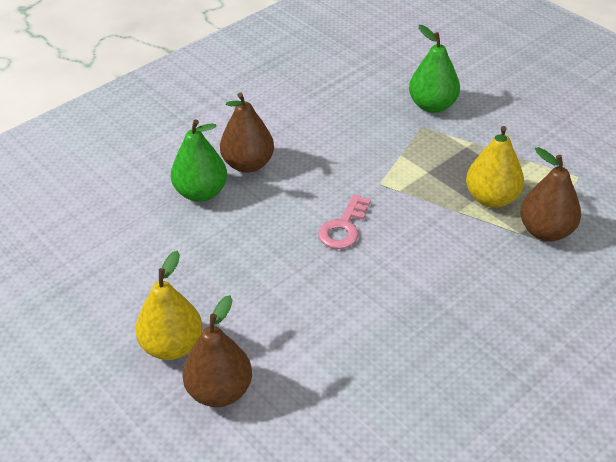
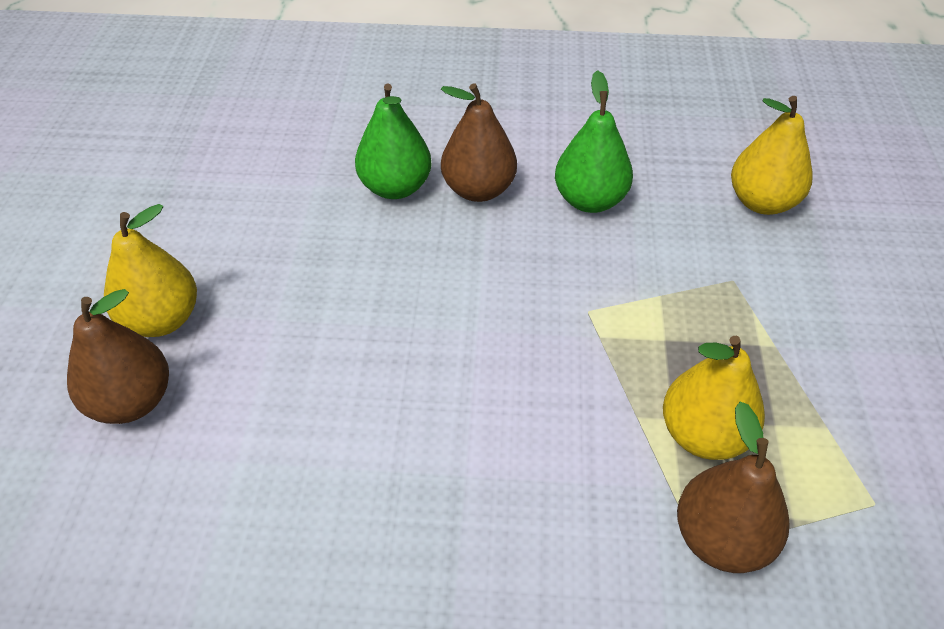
camera: 45 degrees right, 5 degrees up
pink key [318,194,371,249] -> none
green pear [409,25,460,113] -> green pear moved to [555,70,633,213]
none -> yellow pear [731,96,812,215]

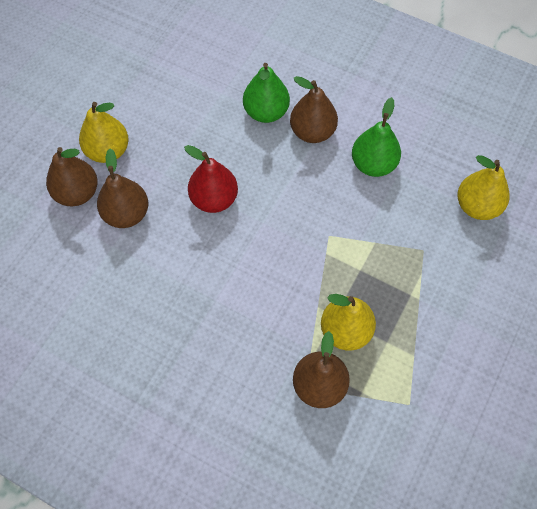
camera: 25 degrees right, 15 degrees up
none -> brown pear [97,149,148,228]
none -> red pear [184,145,238,213]

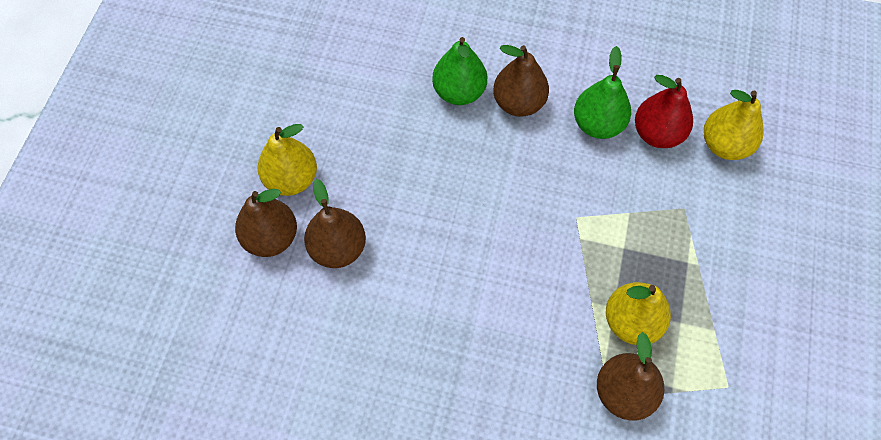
camera: 15 degrees left, 0 degrees up
red pear [184,145,238,213] -> red pear moved to [635,75,693,148]

